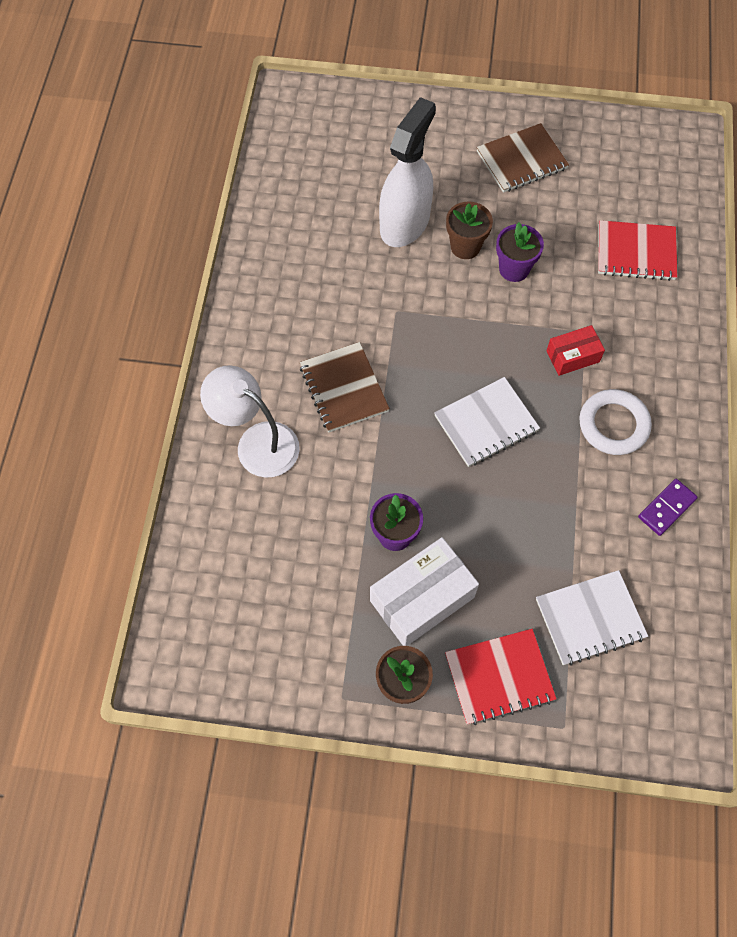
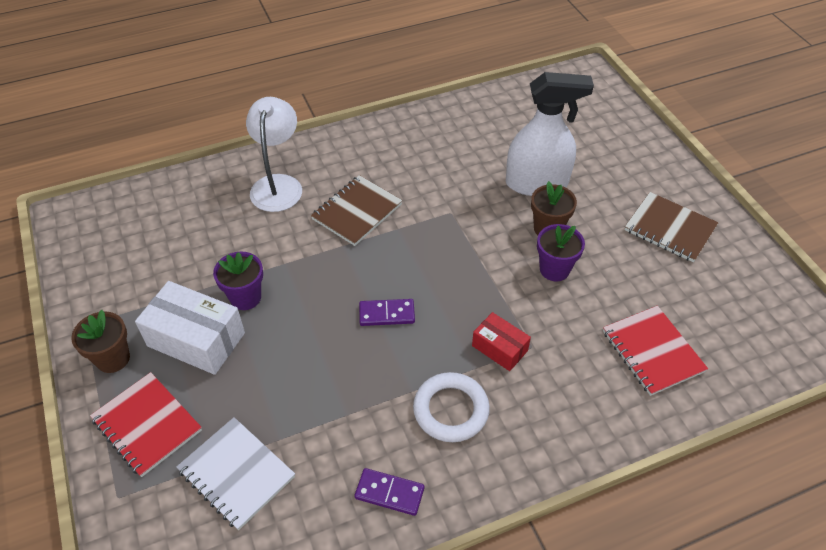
camera: 60 degrees right, 15 degrees down
white notebook [434,377,540,467] -> purple domino [359,299,415,326]

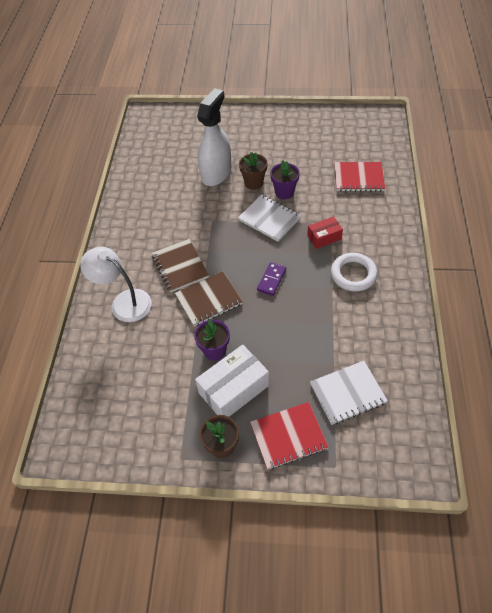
camera: 60 degrees left, 5 degrees up
purple domino [355,468,424,516] -> none
brown notebook [625,192,718,262] -> brown notebook moved to [175,271,243,326]
none -> white notebook [238,194,301,242]

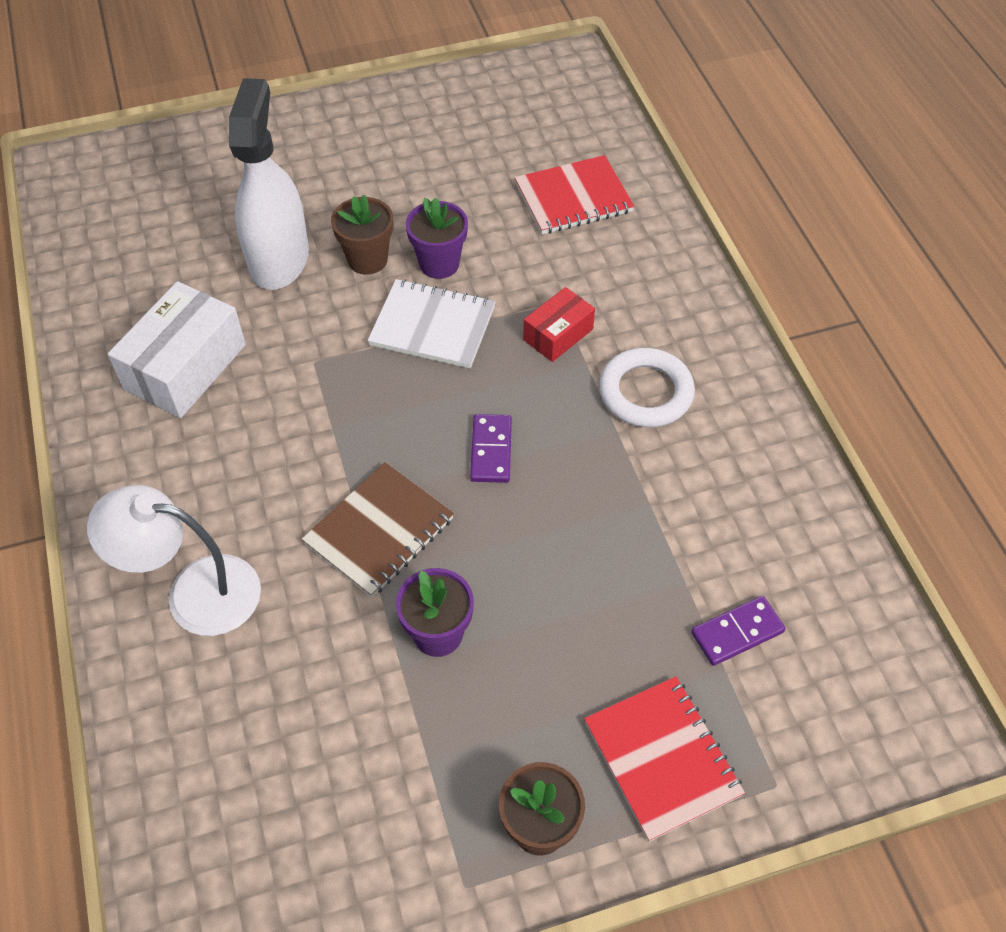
camera: 25 degrees left, 0 degrees up
brown notebook [152,239,209,293] -> none
white box [195,345,269,417] -> white box moved to [108,281,246,418]
red notebook [250,402,328,470] -> red notebook turned 75 degrees counterclockwise [584,676,745,842]
white notebook [310,361,388,425] -> purple domino [691,596,786,666]

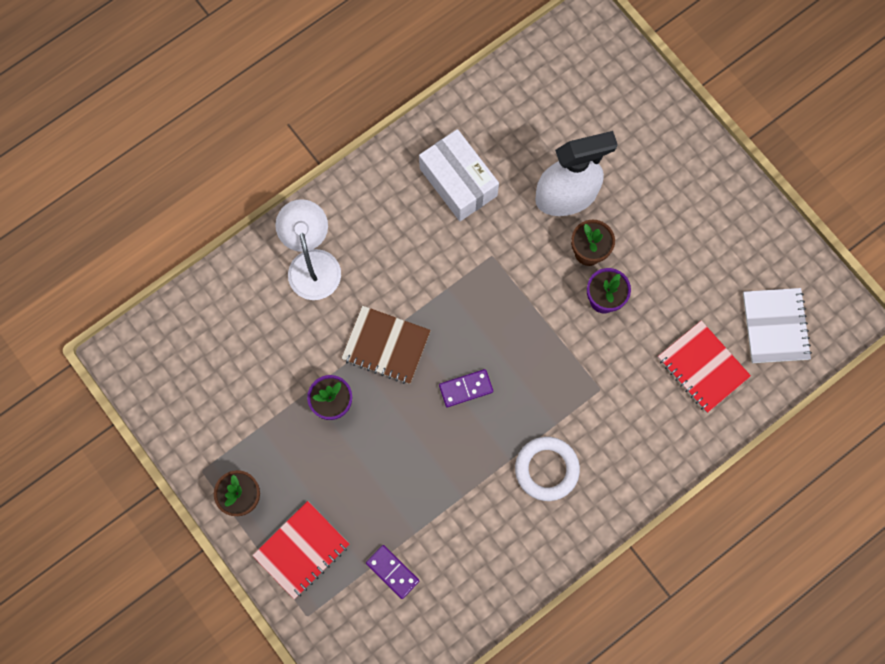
camera: 70 degrees right, 20 degrees up
white box [108,281,246,418] -> white box turned 45 degrees clockwise [419,129,499,221]
white notebook [368,279,496,368] -> white notebook moved to [743,288,812,363]
red box [523,287,595,362] -> none

